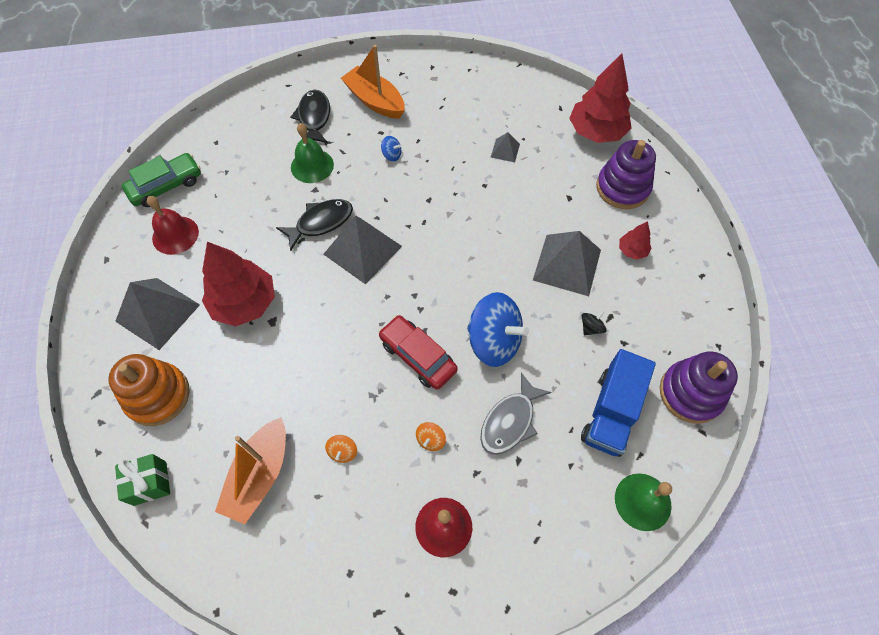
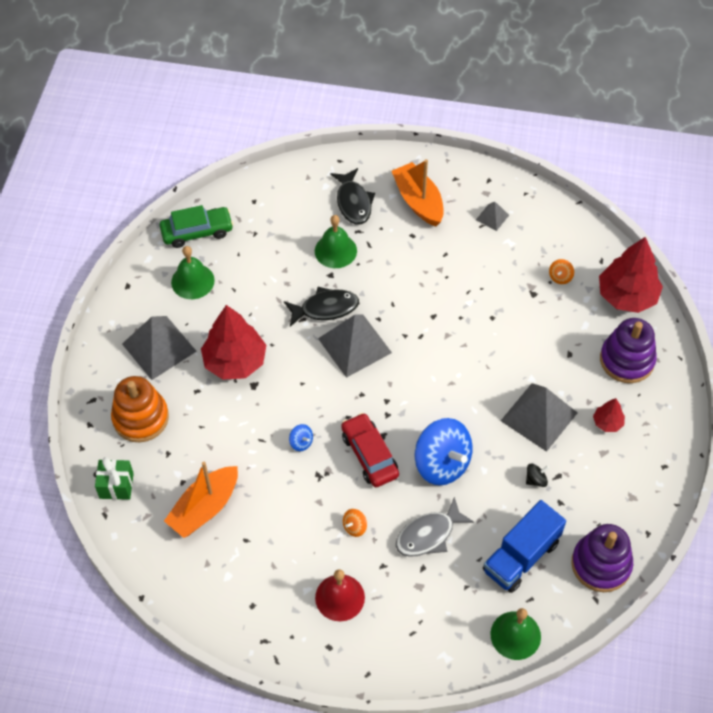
camera: 20 degrees right, 5 degrees down
red bell [147,196,199,255] -> green bell [171,246,215,299]
black fish [291,89,330,143] -> black fish turned 150 degrees clockwise [330,168,375,224]
orange spinning top [325,435,357,463] -> orange spinning top moved to [549,259,574,284]
blue spinning top [381,136,401,162] -> blue spinning top moved to [289,424,313,451]
grey pyramid [491,132,520,162] -> grey pyramid moved to [476,202,509,231]

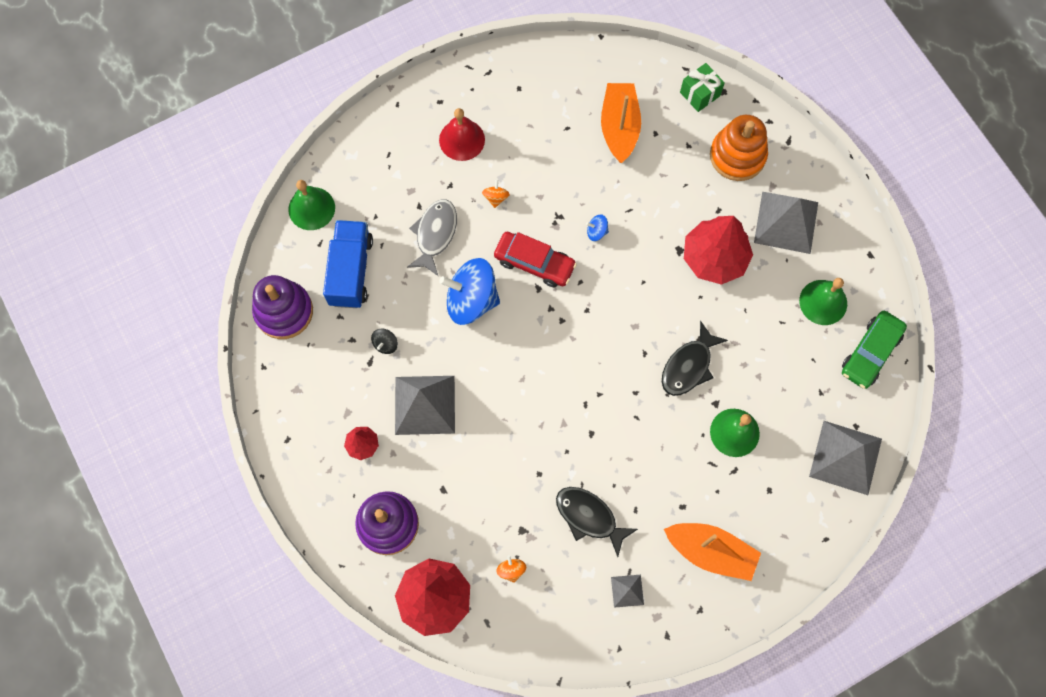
camera: 140 degrees right, 15 degrees up
grey pyramid [318,315,392,378] -> grey pyramid moved to [809,421,882,495]
black fish [330,168,375,224] -> black fish moved to [556,487,638,557]

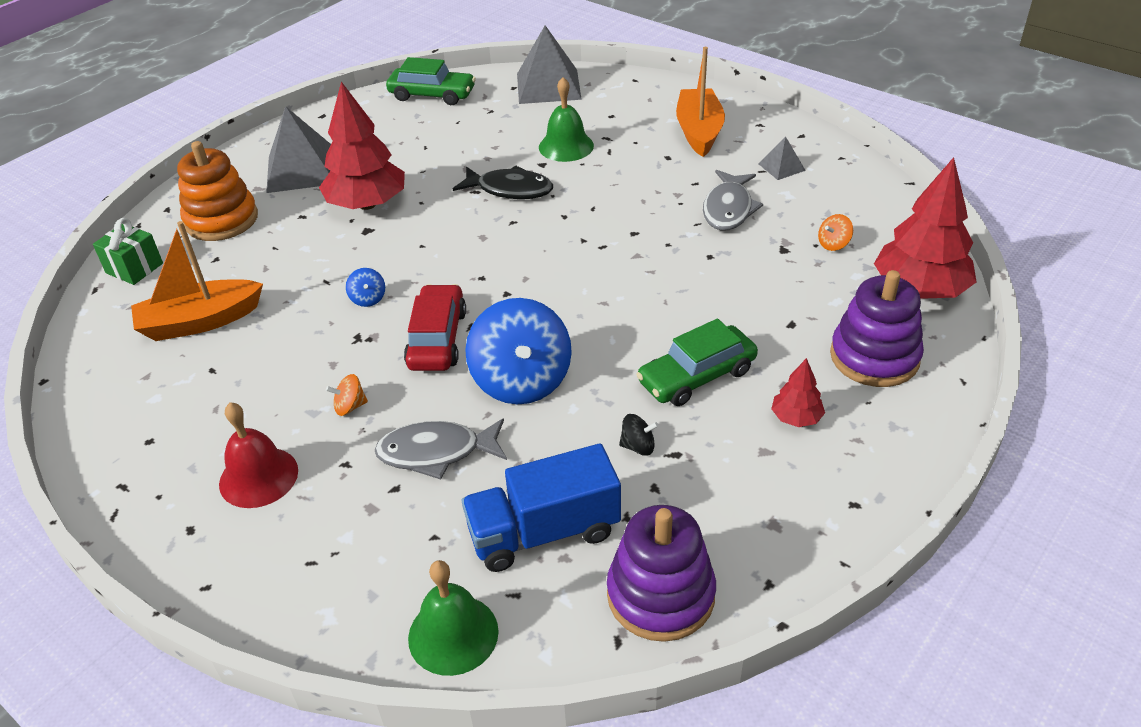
camera: 110 degrees left, 30 degrees down
grey pyramid [395,376,455,435] -> green car [636,319,758,406]
black fish [556,487,638,557] -> grey fish [703,170,763,231]
green bell [799,278,847,325] -> none

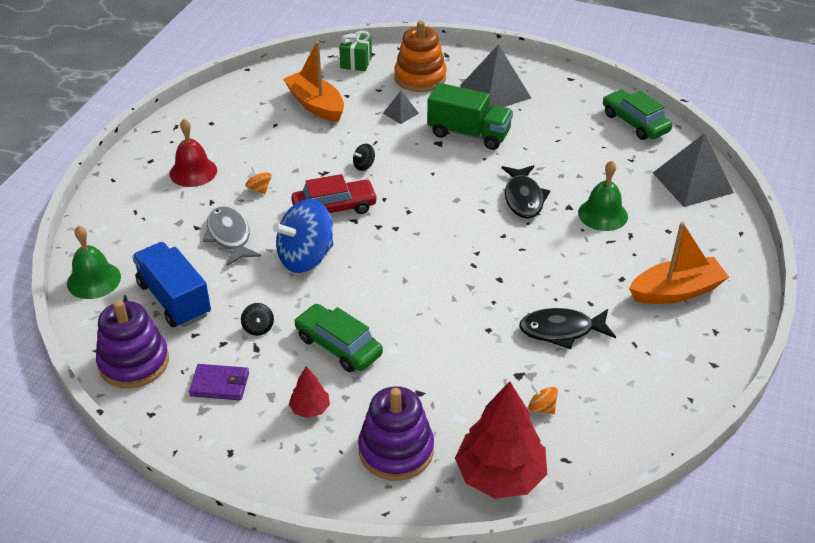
camera: 70 degrees right, 0 degrees up
red tree [319,82,405,210] -> green truck [427,83,513,150]
blue spinning top [346,268,385,307] -> black spinning top [353,144,375,171]
green car [386,57,476,105] -> green car turned 150 degrees clockwise [603,89,672,140]
grey fish [703,170,763,231] -> black fish [519,308,616,349]
grey pyramid [759,136,806,180] -> grey pyramid moved to [383,91,419,124]
none -> purple wallet [189,364,249,400]

